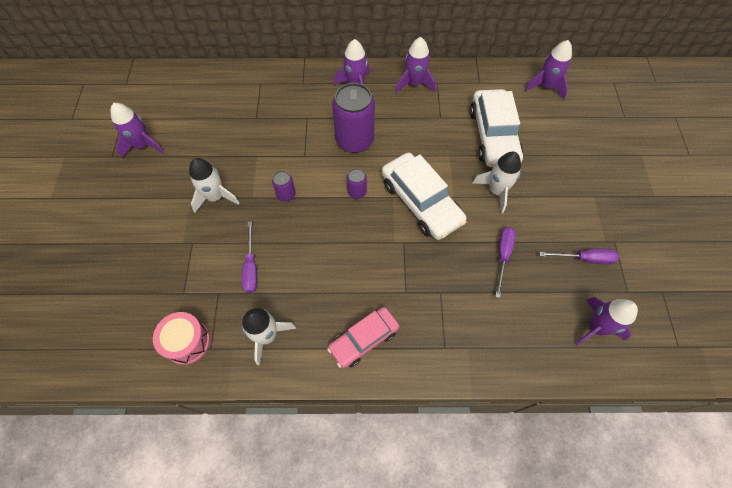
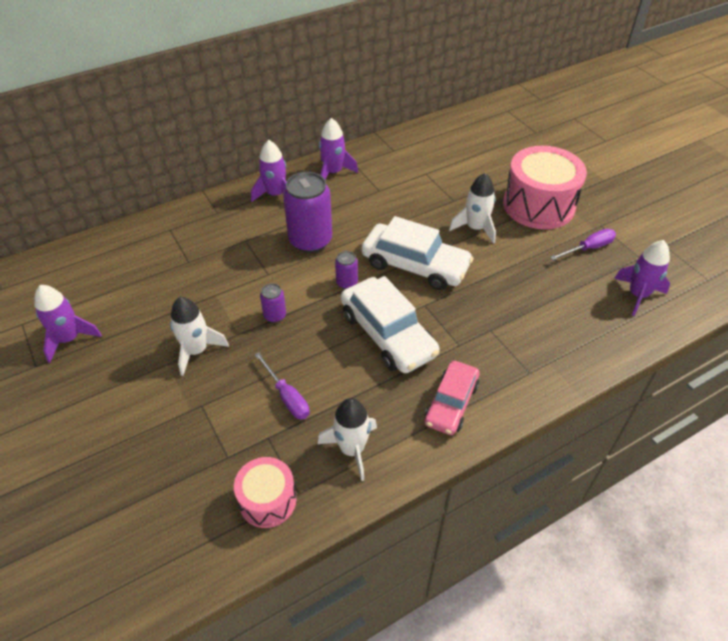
camera: 30 degrees left, 15 degrees down
white car [470,89,523,167] -> white car moved to [341,276,439,373]
purple screwdriver [495,227,516,298] -> none
purple rocket [525,40,572,100] -> none
none -> pink drum [503,146,587,229]

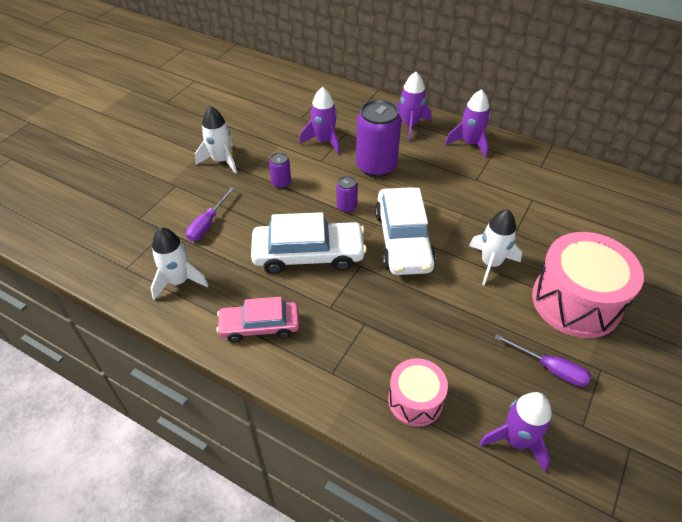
camera: 60 degrees right, 0 degrees up
purple rocket [34,285,102,363] -> purple rocket moved to [300,87,340,154]
pink drum [234,457,296,528] -> pink drum moved to [388,358,448,427]
white car [341,276,439,373] -> white car turned 120 degrees counterclockwise [251,212,367,274]

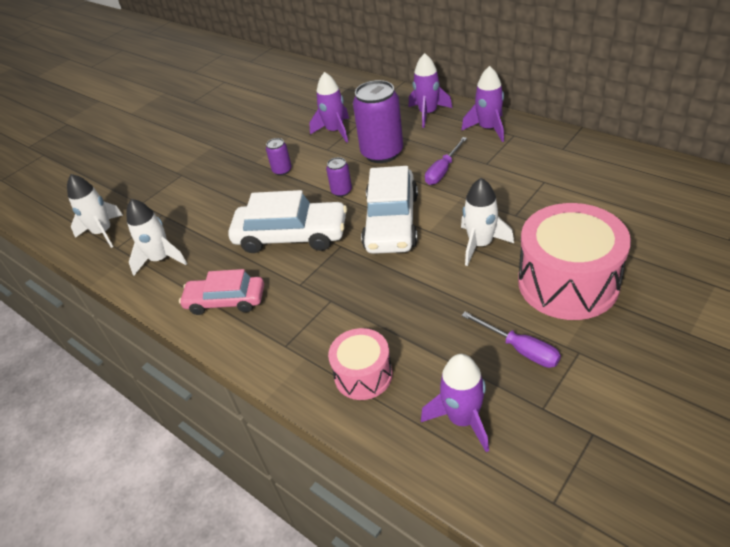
camera: 15 degrees right, 5 degrees down
purple screwdriver [186,187,235,241] -> purple screwdriver moved to [425,137,467,185]
white rocket [195,106,237,174] -> white rocket moved to [67,174,123,248]

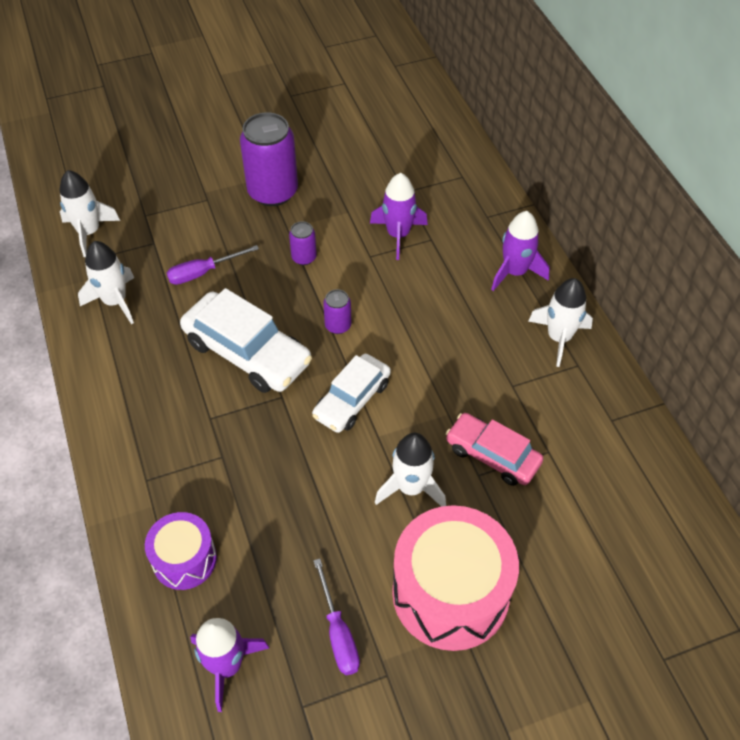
camera: 25 degrees right, 10 degrees up
pink car [179,269,264,315] -> pink car moved to [446,413,544,486]
pink drum [328,328,393,400] -> purple drum [145,512,217,590]
purple can [353,80,403,163] -> purple can moved to [240,112,298,206]
white car [361,166,418,254] -> white car [312,354,391,433], size x0.65
purple screwdriver [425,137,467,185] -> purple screwdriver moved to [167,245,259,285]
purple rocket [461,66,504,142] -> white rocket [528,278,593,367]

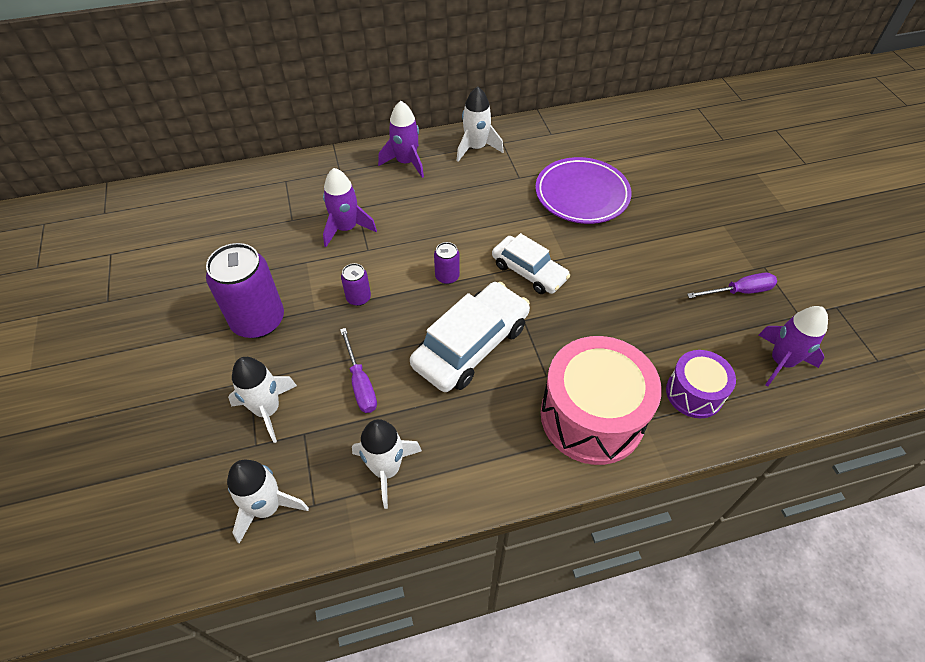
camera: 85 degrees left, 0 degrees up
white rocket [375,433,446,507] -> white rocket moved to [228,357,297,443]
pink drum [392,505,519,651] -> pink drum moved to [541,336,662,465]
pink car [446,413,544,486] -> purple plate [535,157,632,224]

